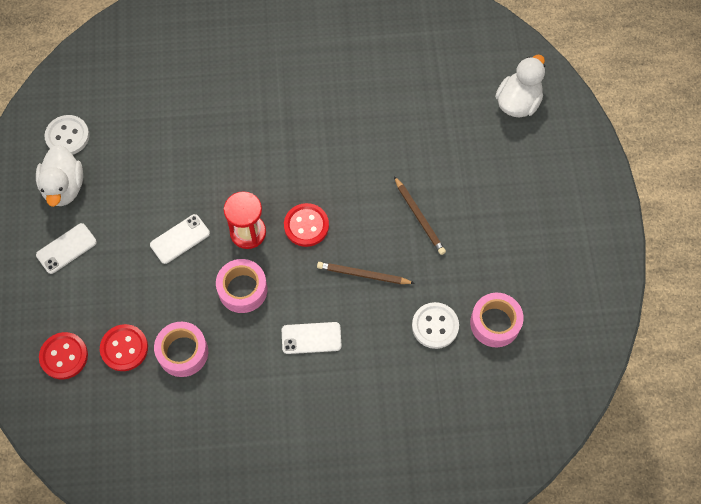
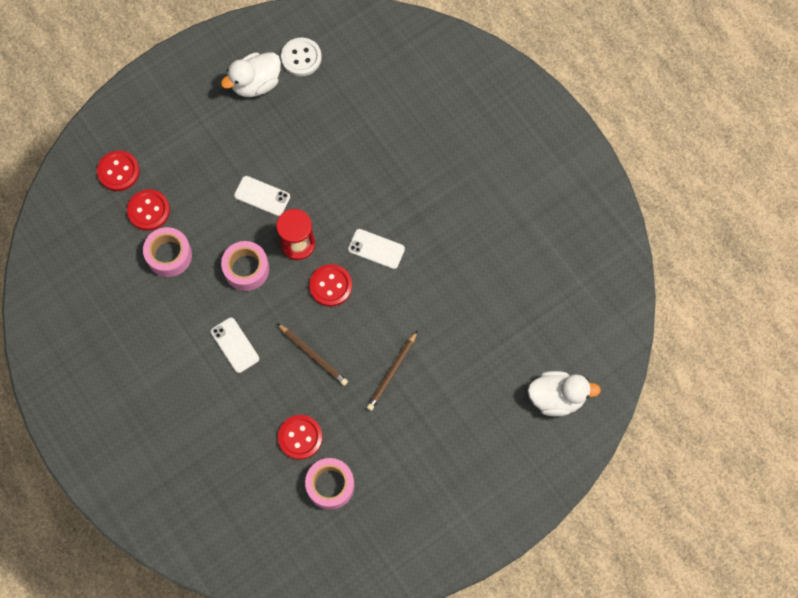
camera: 60 degrees right, 5 degrees up
white phone [36,223,97,274] -> white phone moved to [348,229,405,269]
brown pencil [317,262,415,284] -> brown pencil turned 150 degrees clockwise [277,323,348,386]
white button [412,302,459,349] -> red button [278,415,322,460]

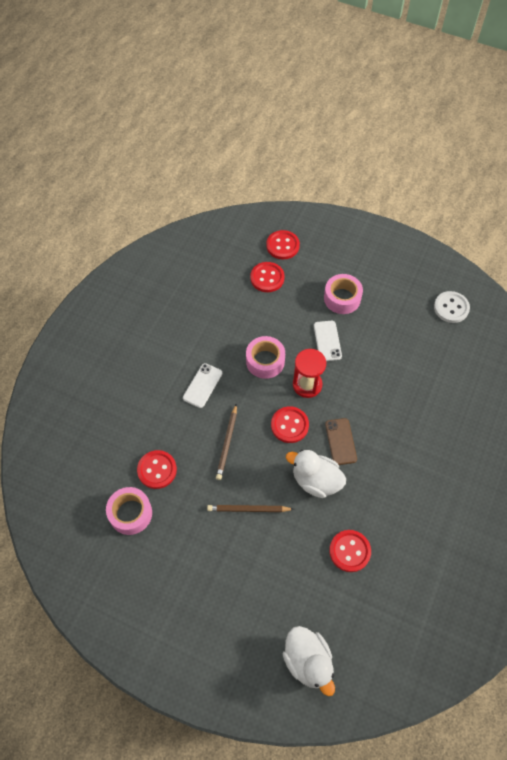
camera: 60 degrees right, 10 degrees down
pink tape [143,227,192,277] -> pink tape moved to [324,274,363,314]
white duck [221,52,281,97] -> white duck moved to [286,450,346,498]
white phone [348,229,405,269] -> brown phone [325,418,357,465]
none -> red button [329,530,371,572]

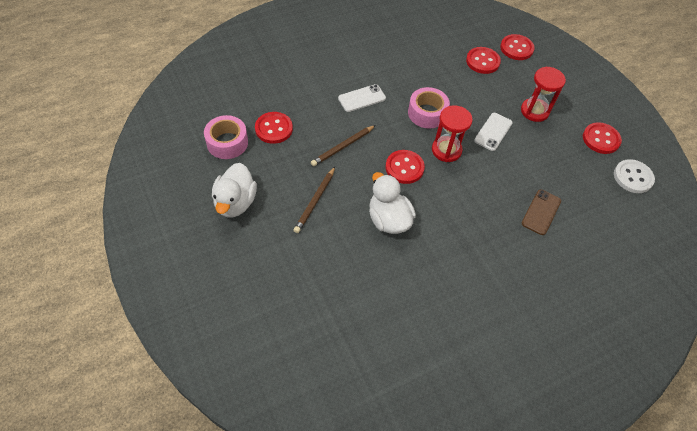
camera: 35 degrees right, 5 degrees down
brown pencil [207,505,294,512] -> brown pencil turned 105 degrees counterclockwise [293,167,335,233]
white duck [283,626,335,696] -> white duck moved to [212,163,257,217]
pink tape [324,274,363,314] -> red hourglass [521,67,566,122]
brown phone [325,418,357,465] -> brown phone moved to [522,189,561,235]
red button [329,530,371,572] -> red button moved to [583,122,622,154]

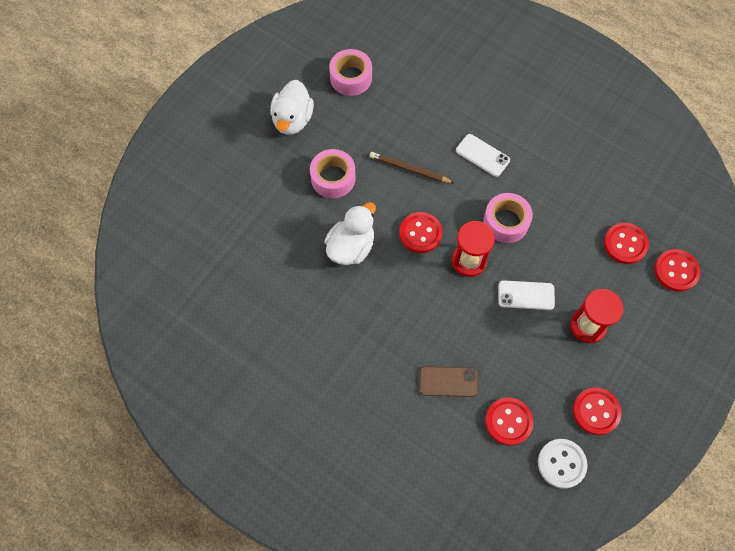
camera: 65 degrees right, 10 degrees up
white duck [212,163,257,217] -> white duck turned 60 degrees counterclockwise [270,80,314,135]
red button [255,112,293,144] -> red button moved to [485,397,534,446]
brown pencil [293,167,335,233] -> pink tape [310,149,356,198]

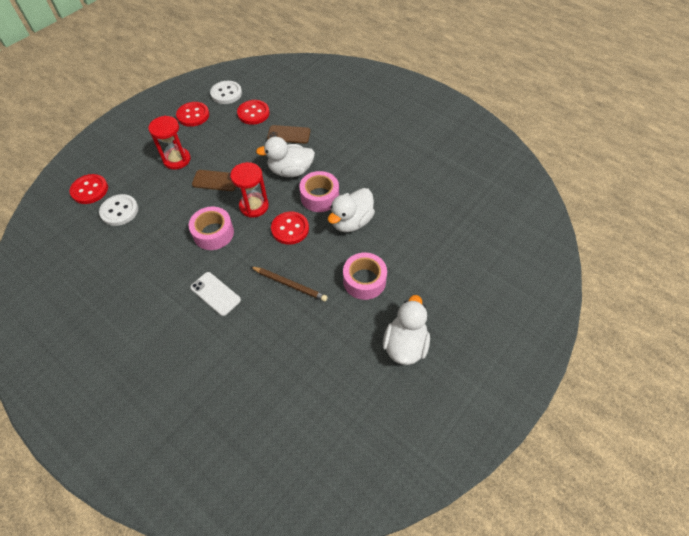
camera: 175 degrees left, 10 degrees down
pink tape [329,49,372,96] -> pink tape moved to [299,171,339,212]
white phone [498,280,555,310] -> brown phone [192,170,236,191]
red button [604,223,649,264] -> white button [99,194,138,226]
none -> white duck [256,137,315,177]

